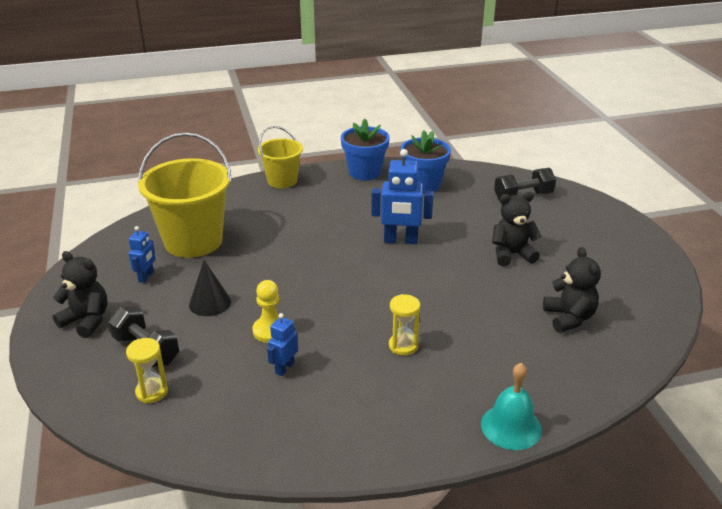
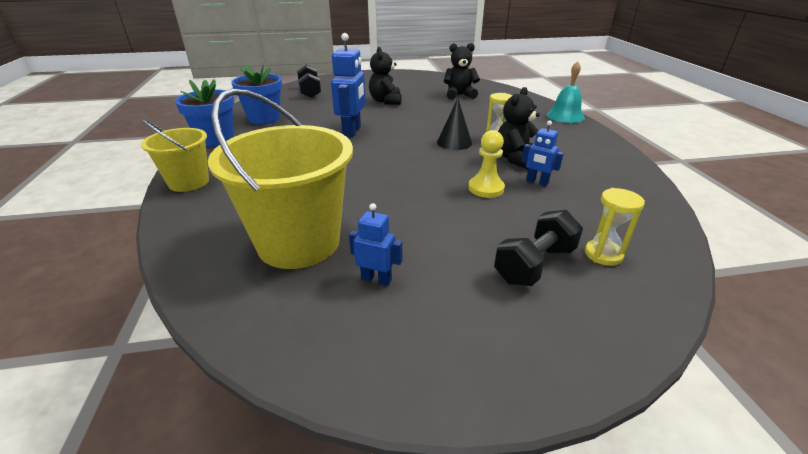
camera: 85 degrees left, 0 degrees up
black teddy bear [53,251,108,338] -> black teddy bear moved to [498,87,540,169]
black cone [189,260,231,316] -> black cone moved to [437,98,472,150]

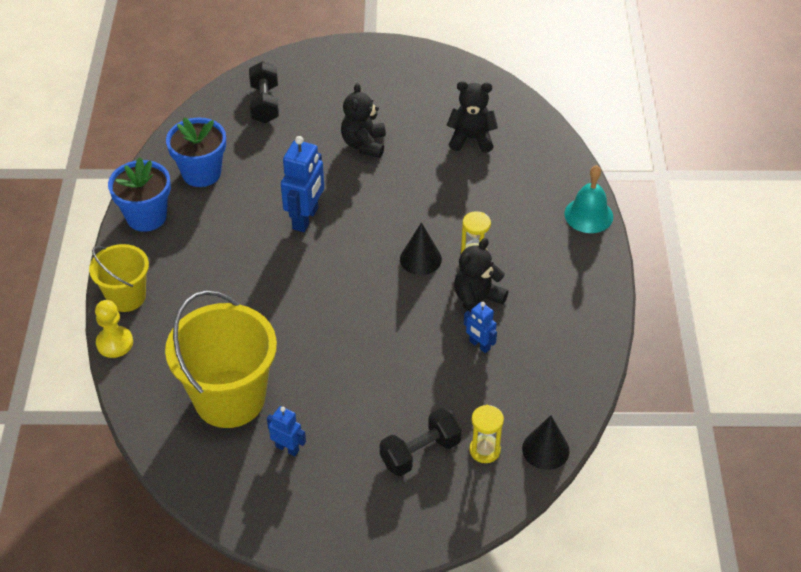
camera: 10 degrees right, 15 degrees up
yellow pawn [468,130,505,198] -> yellow pawn moved to [95,300,133,358]
none -> black cone [522,415,569,470]

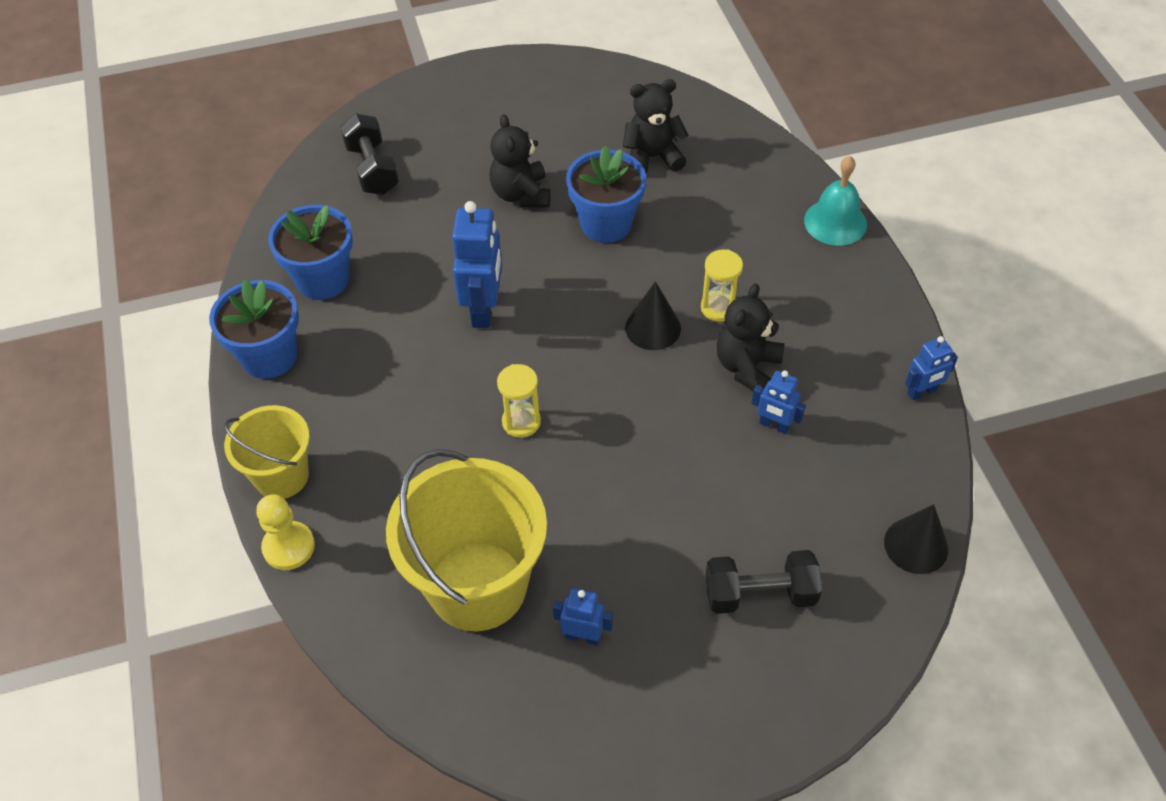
camera: 15 degrees left, 5 degrees up
black dumbbell [380,408,462,476] -> black dumbbell turned 45 degrees clockwise [706,550,822,614]
yellow hourglass [469,405,504,463] -> yellow hourglass moved to [497,364,541,438]
none -> blue flower pot [566,146,646,243]
none -> blue robot [905,336,958,400]

